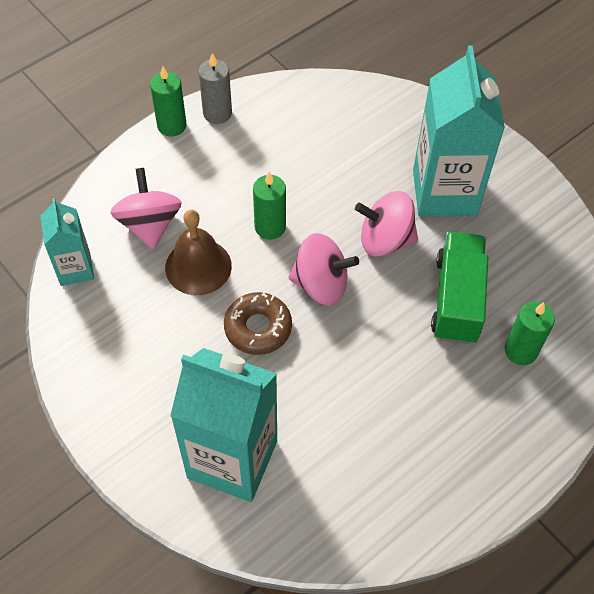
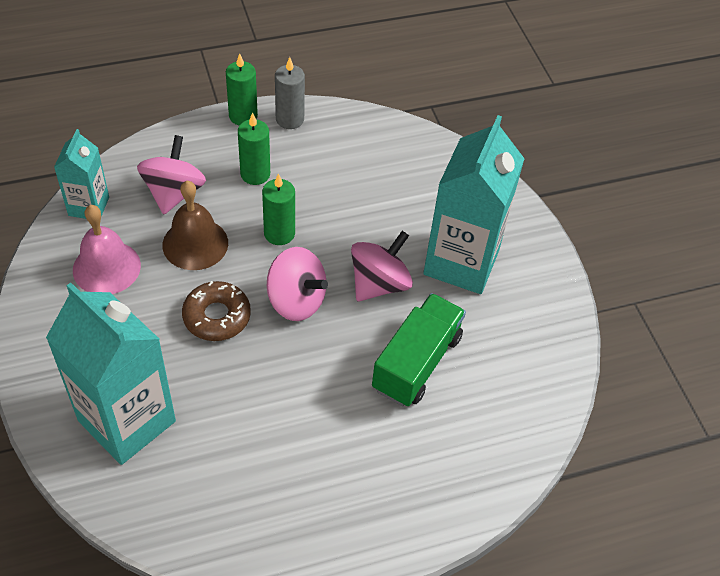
camera: 20 degrees right, 5 degrees down
pink spinning top [355,191,418,257] -> pink spinning top turned 105 degrees clockwise [351,231,413,302]
green candle [505,301,555,365] -> green candle moved to [238,112,270,185]
none -> pink bell [73,205,141,294]

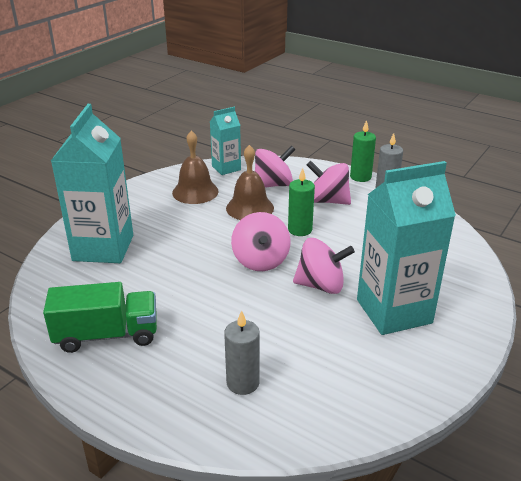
camera: 55 degrees right, 20 degrees down
pink bell [73,205,141,294] -> brown bell [172,130,219,204]
brown donut [182,281,251,341] -> none
green candle [238,112,270,185] -> pink spinning top [307,161,351,205]
green truck [372,293,466,407] -> green truck moved to [43,282,157,353]
none -> grey candle [224,310,260,395]

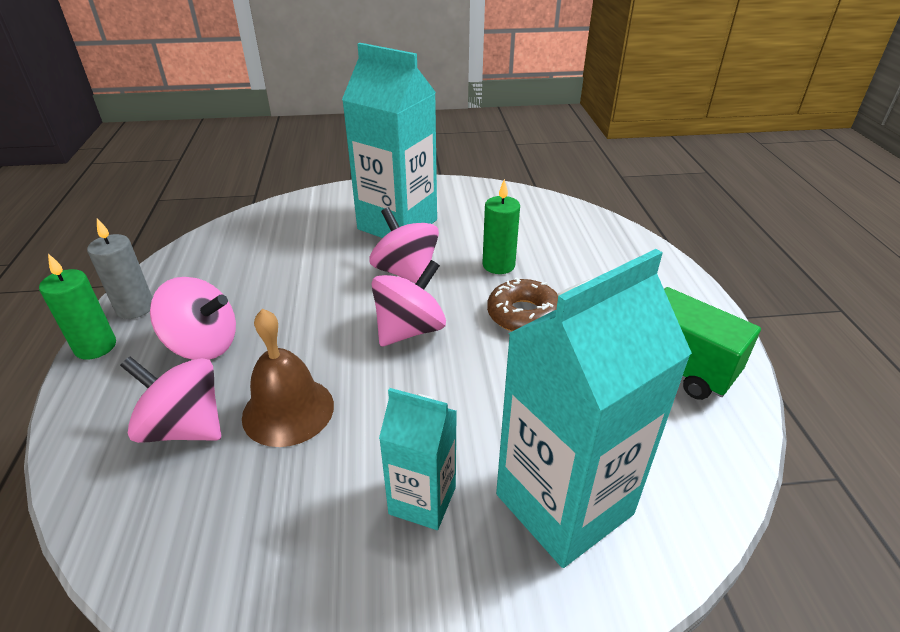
camera: 130 degrees left, 5 degrees up
brown bell [172,130,219,204] -> none
turquoise carton [210,107,241,175] -> turquoise carton moved to [379,388,457,530]
grey candle [224,310,260,395] -> none
green candle [288,168,315,236] -> green candle moved to [482,179,520,274]
pink spinning top [307,161,351,205] -> pink spinning top turned 60 degrees counterclockwise [150,277,236,360]
none -> brown donut [487,278,558,331]

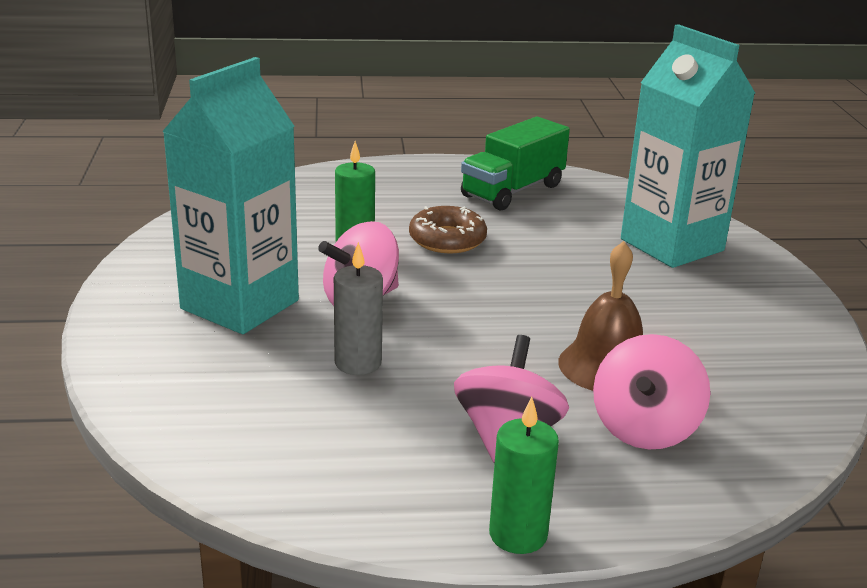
camera: 90 degrees left, 10 degrees down
grey candle [87,218,152,319] -> grey candle moved to [334,242,383,375]
pink spinning top [372,260,446,346] -> none
turquoise carton [379,388,457,530] -> none

